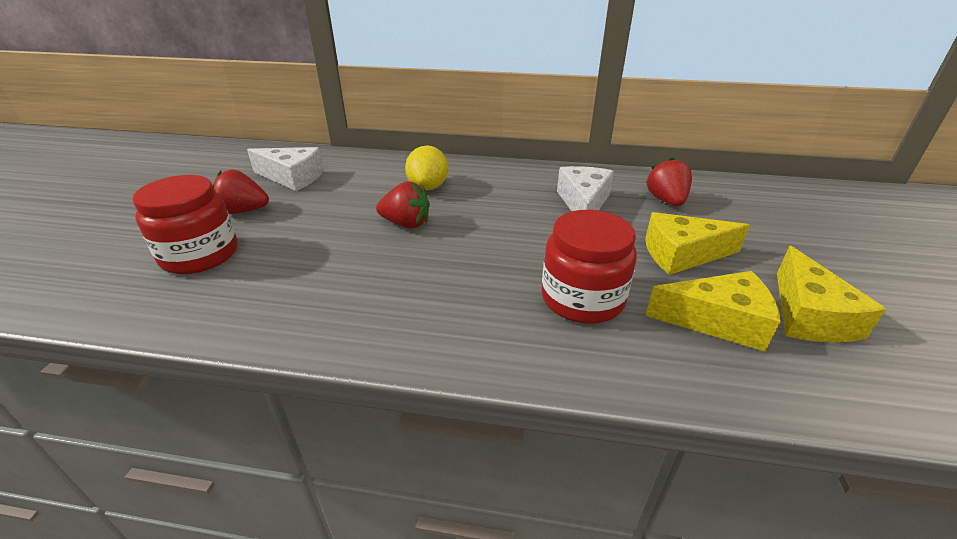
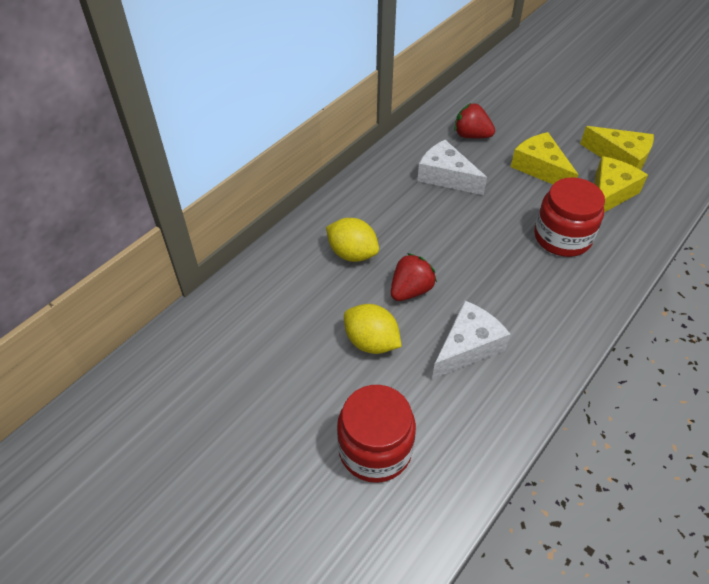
camera: 60 degrees left, 15 degrees up
red strawberry [213,169,269,214] -> none
white cheese [247,147,324,191] -> white cheese moved to [432,301,511,379]
yellow cheese [645,212,750,275] -> yellow cheese turned 120 degrees clockwise [511,132,578,184]
none -> yellow lemon [344,304,402,354]

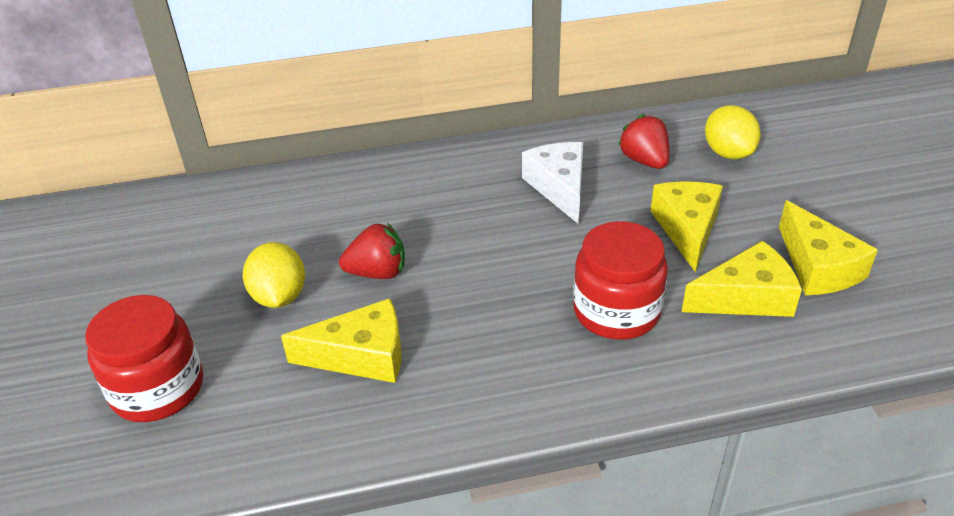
camera: 40 degrees right, 10 degrees down
yellow lemon [326,218,379,262] -> yellow lemon moved to [705,105,761,159]
white cheese [432,301,511,379] -> yellow cheese [281,298,402,383]

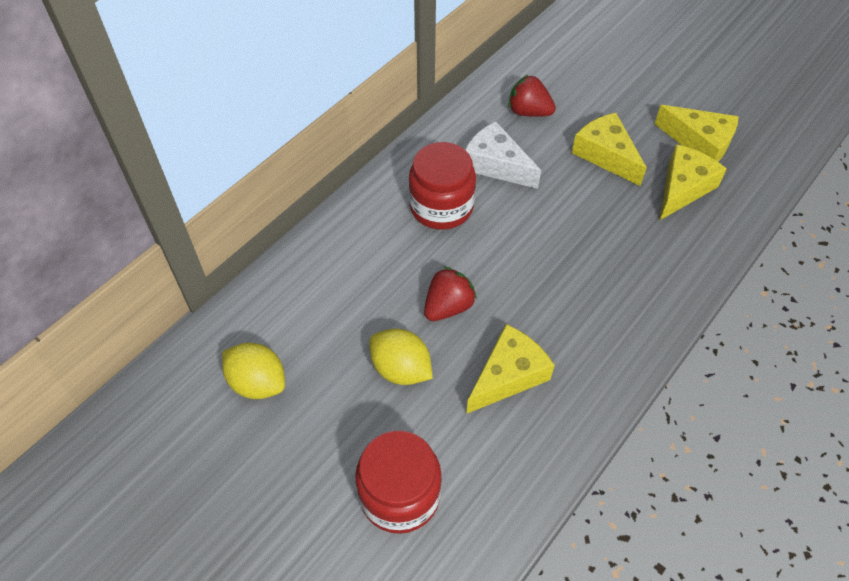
camera: 40 degrees left, 15 degrees up
red jar [573,221,668,340] -> red jar moved to [409,142,476,230]
yellow lemon [705,105,761,159] -> yellow lemon moved to [222,343,285,399]

